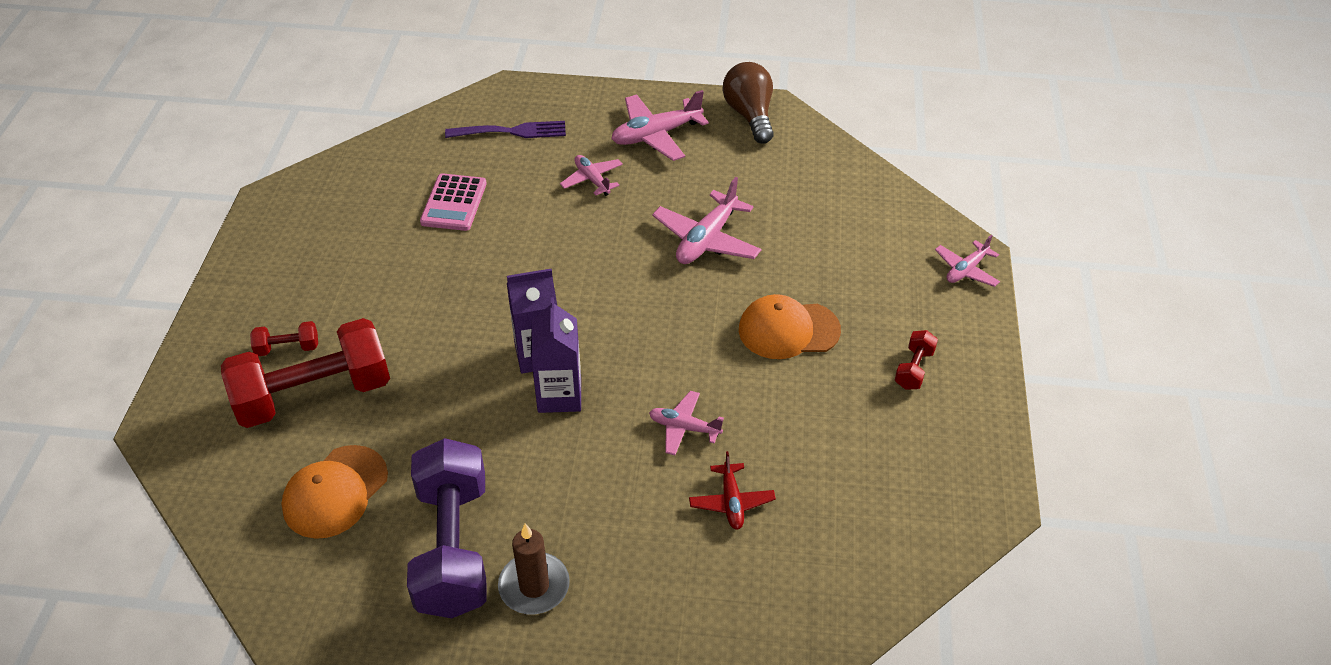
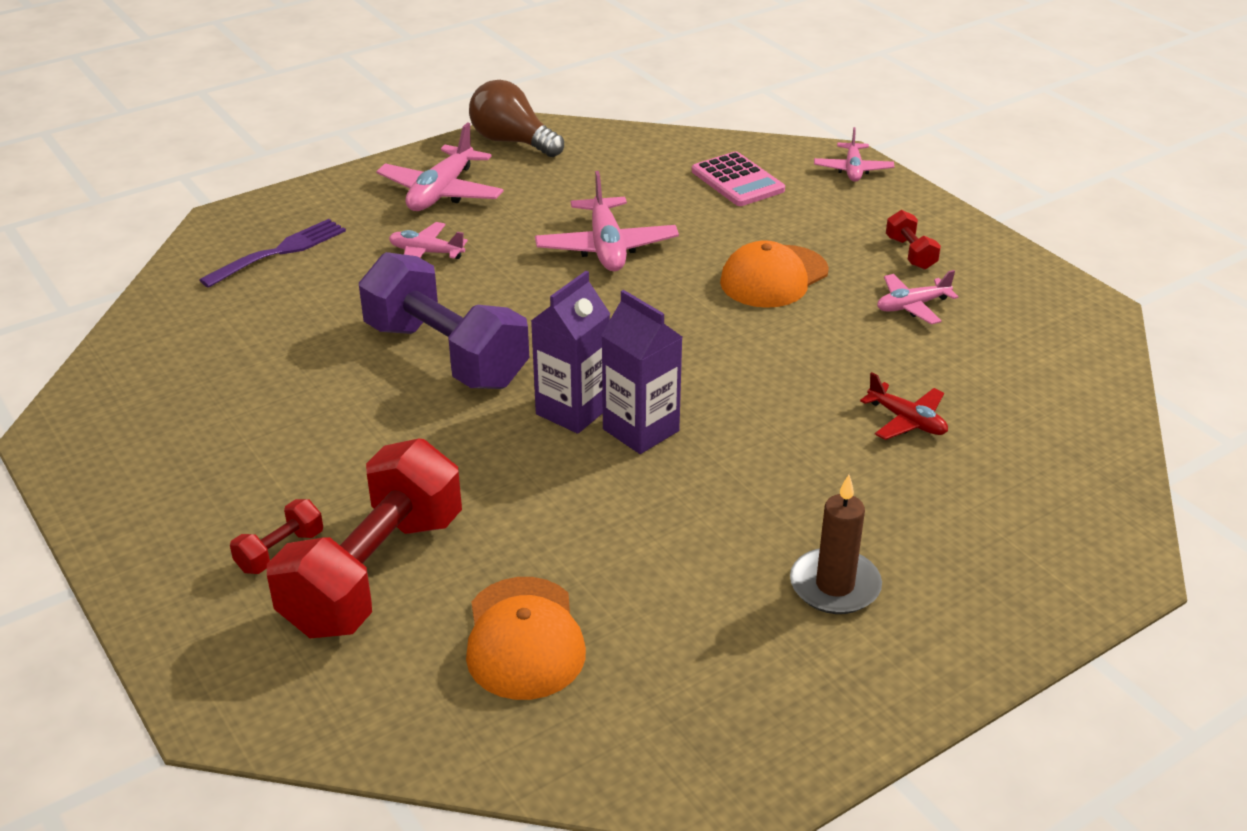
camera: 40 degrees left, 10 degrees down
purple dumbbell [407,438,487,618] -> purple dumbbell moved to [359,252,529,389]
pink calculator [420,173,487,231] -> pink calculator moved to [692,152,785,206]
pink plane [649,391,724,455] -> pink plane moved to [877,270,959,325]

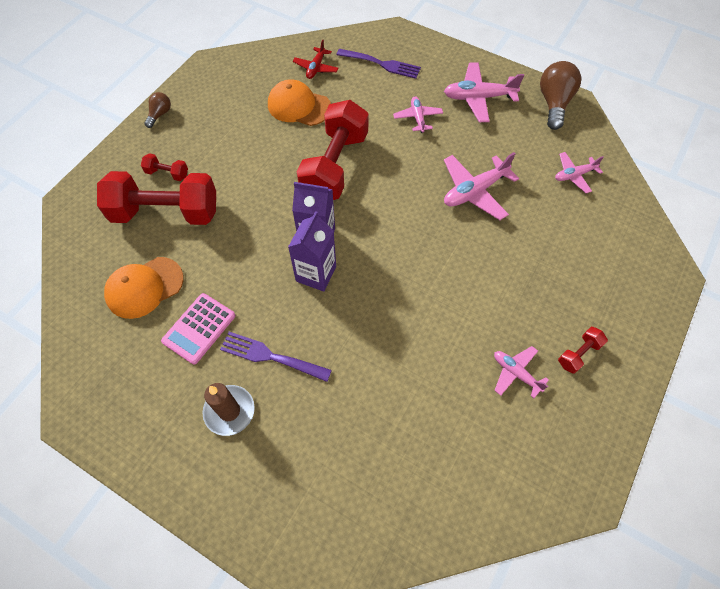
camera: 65 degrees right, 25 degrees up
purple dumbbell [359,252,529,389] -> red dumbbell [297,100,369,200]
pink calculator [692,152,785,206] -> pink calculator moved to [161,293,235,364]
orange cap [720,240,829,308] -> orange cap moved to [268,79,331,126]
pink plane [814,127,894,182] -> pink plane moved to [555,152,604,193]
red plane [860,372,948,440] -> red plane moved to [293,40,339,79]
none -> brown light bulb [144,92,171,128]
none -> purple fork [220,332,332,382]

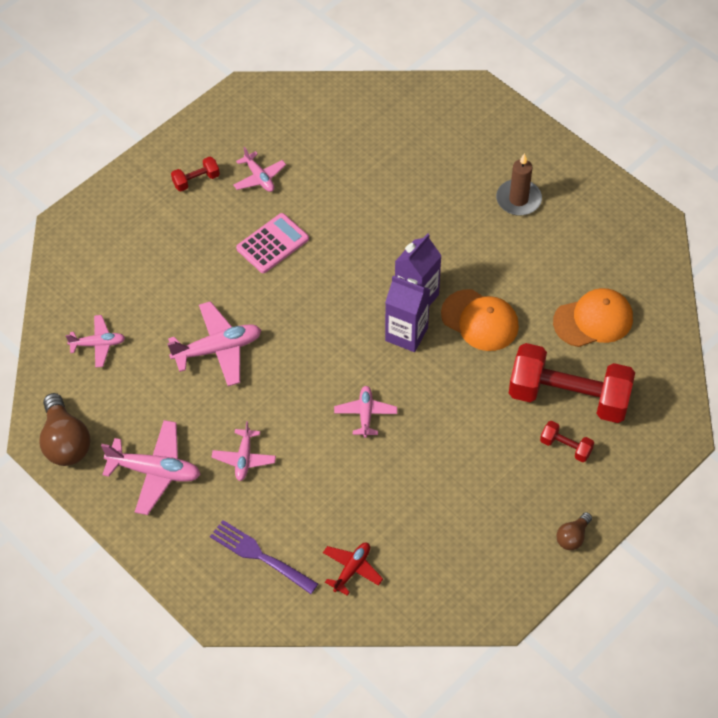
camera: 165 degrees left, 5 degrees down
pink calculator [161,293,235,364] -> pink calculator moved to [236,213,309,273]
purple fork [220,332,332,382] -> none
orange cap [268,79,331,126] -> orange cap moved to [441,289,519,351]
red dumbbell [297,100,369,200] -> pink plane [334,386,397,438]
brown light bulb [540,61,581,130] -> brown light bulb turned 45 degrees counterclockwise [39,393,91,466]

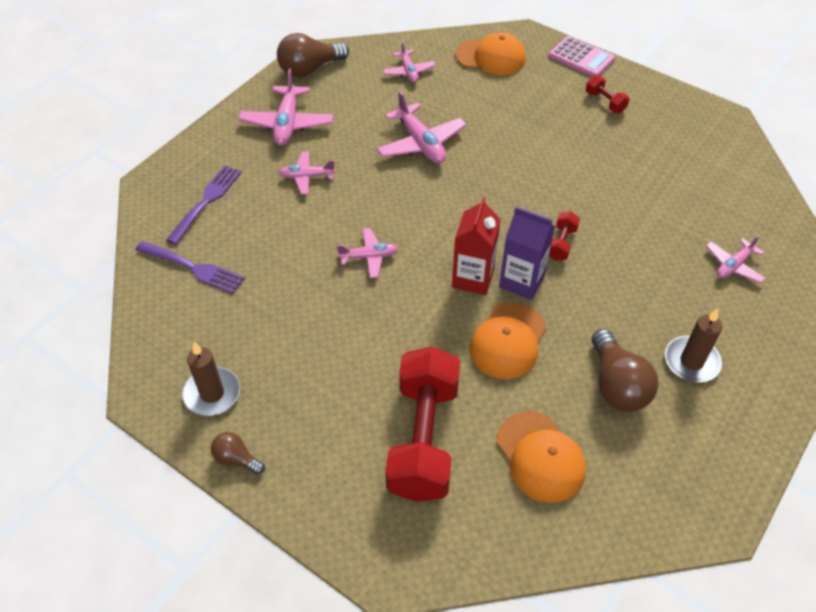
camera: 80 degrees right, 5 degrees down
pink plane [234,147,286,192] -> pink plane moved to [706,235,766,283]
pink calculator [236,213,309,273] -> pink calculator moved to [549,36,615,77]
red plane [323,543,383,596] -> purple fork [135,241,245,294]
purple carton [385,276,430,352] -> red carton [452,197,501,295]
red dumbbell [540,421,594,462] -> red dumbbell moved to [549,211,580,261]
none -> brown candle [182,342,240,416]
none -> orange cap [455,32,526,75]
none -> brown light bulb [592,329,658,412]

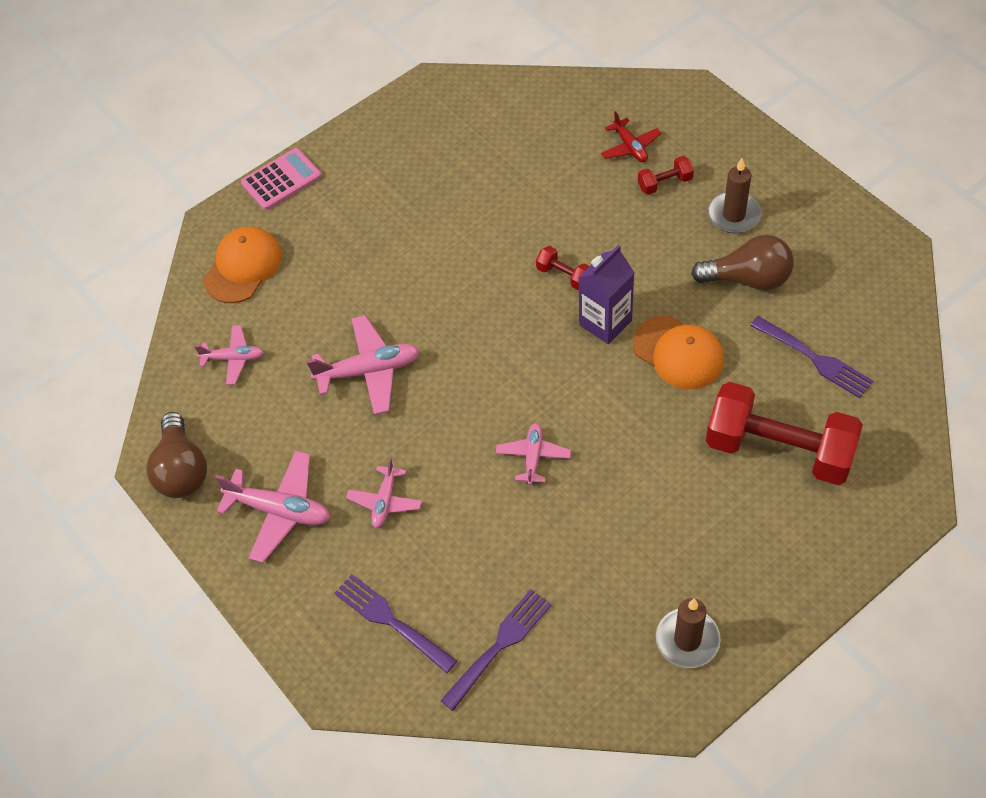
camera: 70 degrees left, 5 degrees up
brown light bulb [211,432,265,475] -> none
red carton [452,197,501,295] -> none
orange cap [497,411,586,503] -> purple fork [750,316,873,398]
red dumbbell [586,75,629,113] -> red dumbbell moved to [638,156,694,195]
pink plane [706,235,766,283] -> red plane [601,111,661,162]

